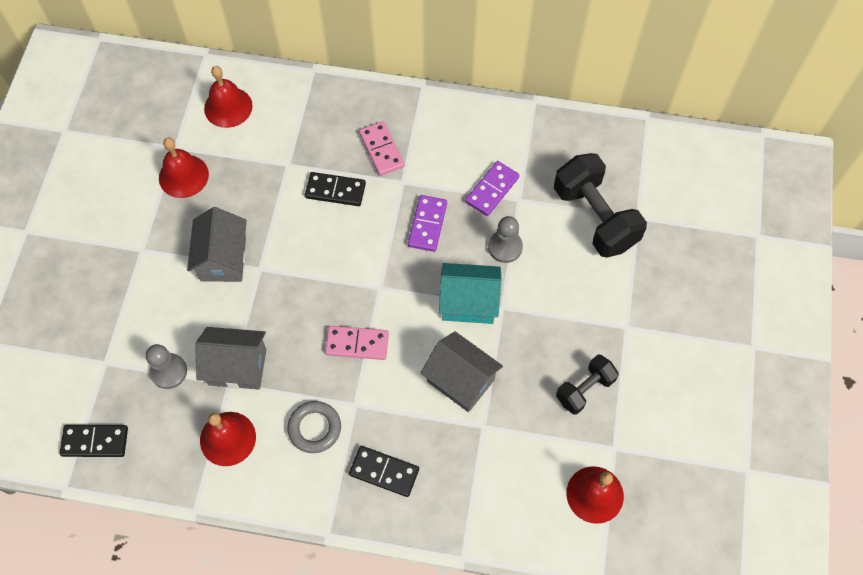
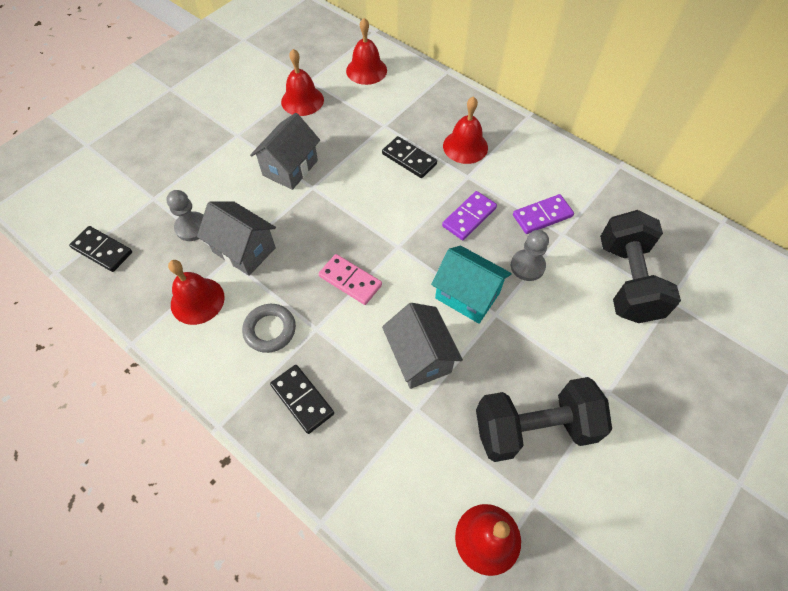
camera: 30 degrees right, 5 degrees down
pink domino [359,121,405,176] -> red bell [443,96,488,164]
black dumbbell [556,355,619,415] -> black dumbbell [476,377,612,462], size x1.75

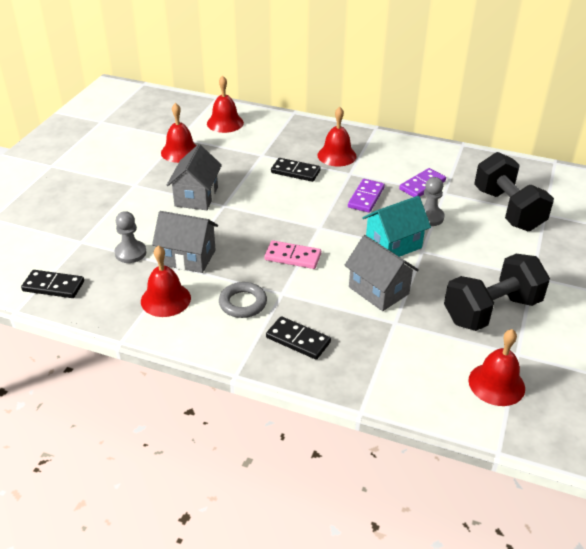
camera: 20 degrees left, 20 degrees down
turquoise house [431,246,512,324] -> turquoise house turned 45 degrees counterclockwise [362,196,431,257]

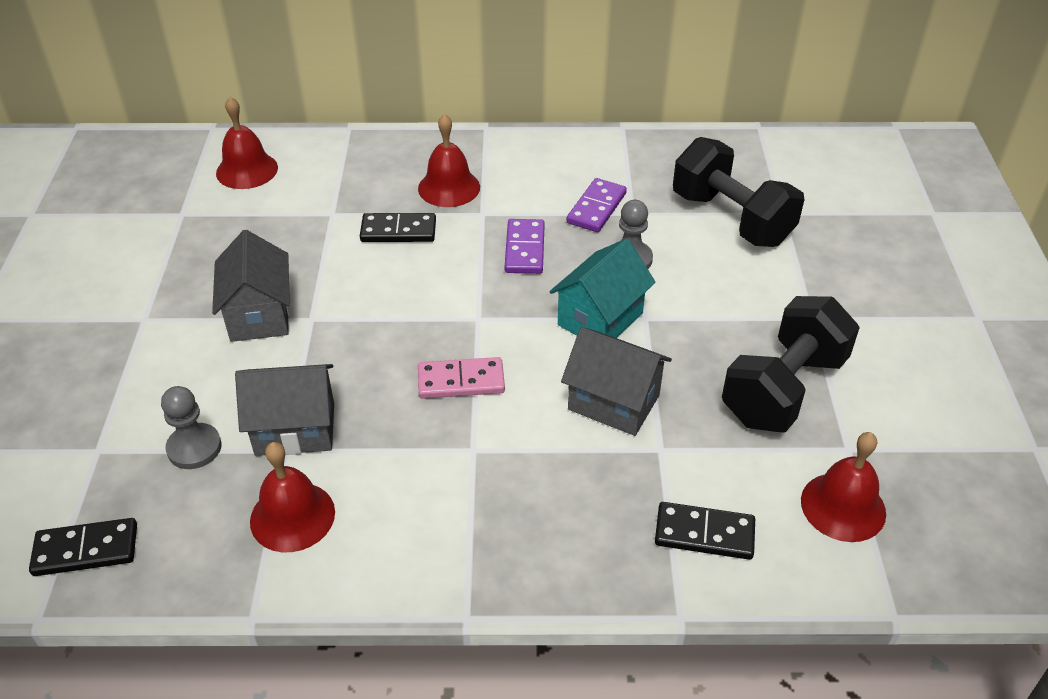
camera: 20 degrees left, 5 degrees up
red bell [161,103,197,163] -> none
grey ring [219,282,267,318] -> none
black domino [266,316,331,360] -> black domino moved to [655,502,755,560]

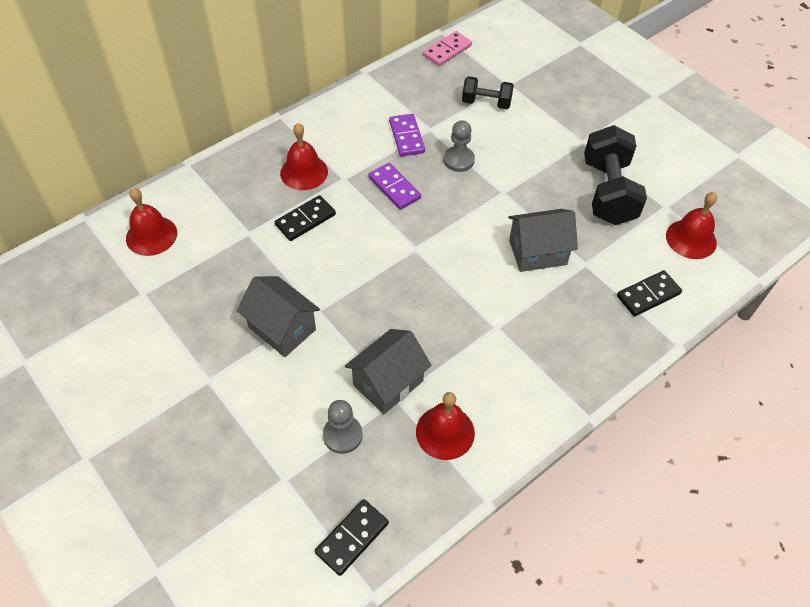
camera: 40 degrees left, 10 degrees up
pink domino [418,357,505,399] -> pink domino moved to [423,31,472,66]
turquoise house [550,239,656,338] -> none
black dumbbell [673,137,805,247] -> black dumbbell [462,76,514,109], size x0.57

